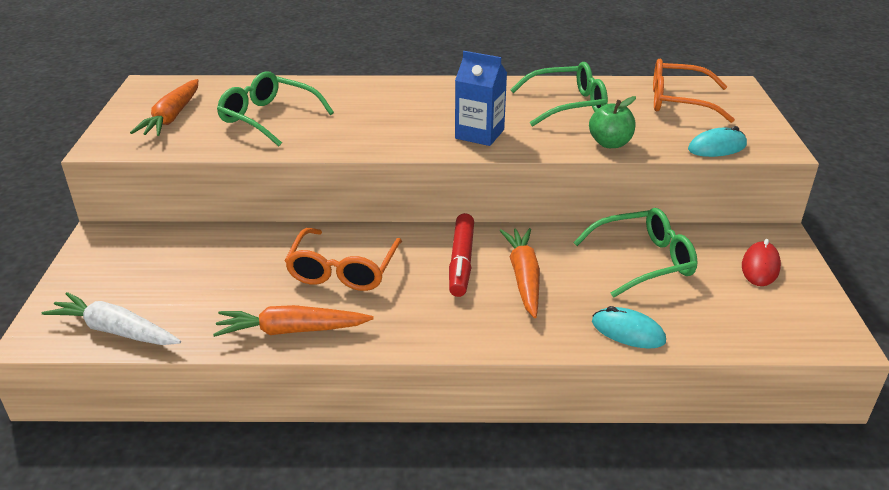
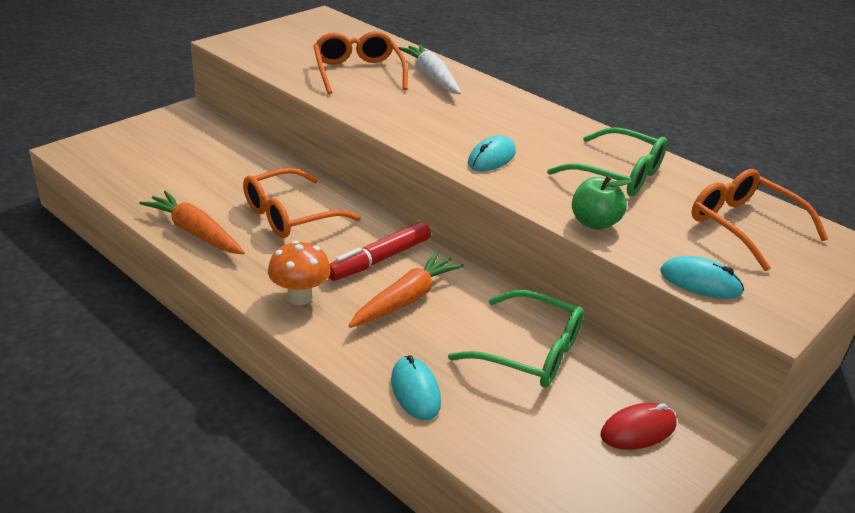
camera: 40 degrees right, 0 degrees up
white carrot [42,292,181,345] -> white carrot moved to [398,44,461,94]
orange carrot [130,79,198,136] -> none
green glasses [217,71,334,146] -> orange glasses [313,31,408,94]
blue carton [455,51,507,146] -> turquoise mouse [468,135,516,171]
none -> orange mushroom [268,240,331,305]

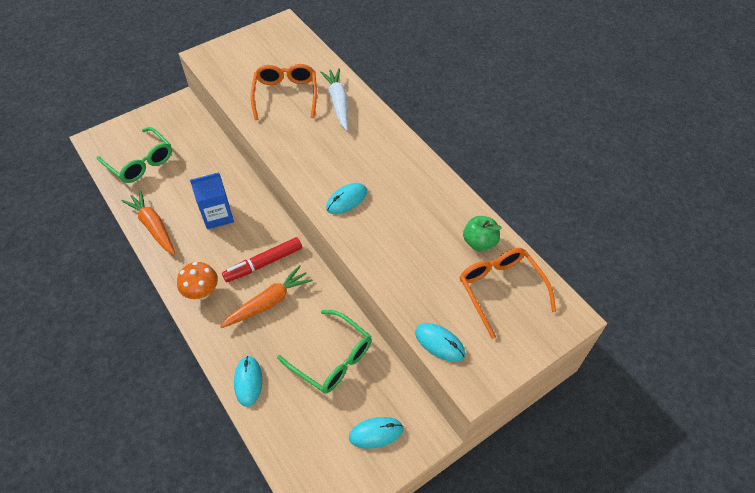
camera: 15 degrees right, 20 degrees up
orange glasses [243,168,361,238] -> blue carton [190,172,234,229]
green glasses [547,127,667,197] -> green glasses moved to [97,127,172,183]
green apple [572,175,632,230] -> green apple moved to [463,216,502,251]
red mouse [600,403,676,450] -> turquoise mouse [349,417,404,449]

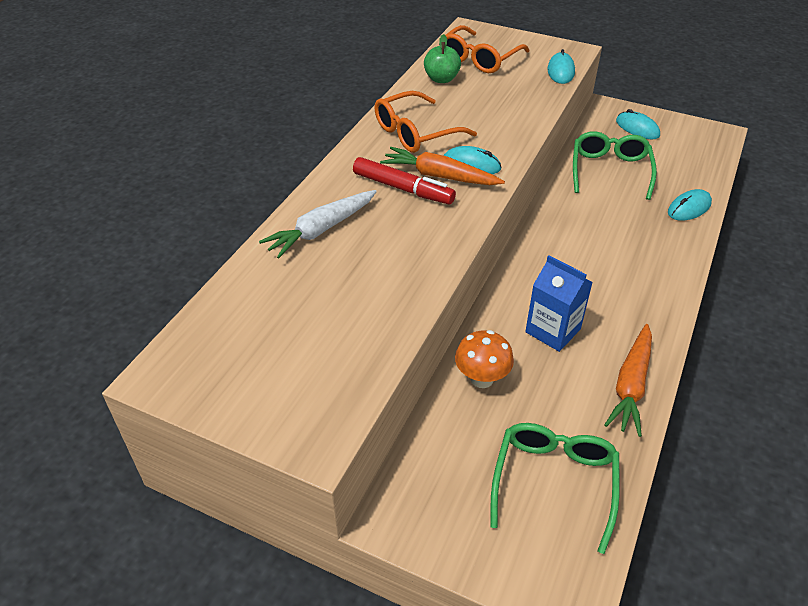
camera: 120 degrees left, 10 degrees down
orange mushroom [177,262,218,300] -> orange mushroom moved to [455,330,514,388]
orange carrot [220,265,313,328] -> orange carrot moved to [380,147,505,185]
red marker [222,237,302,282] -> red marker moved to [353,157,456,204]
orange glasses [251,64,317,120] -> orange glasses moved to [374,91,477,153]

